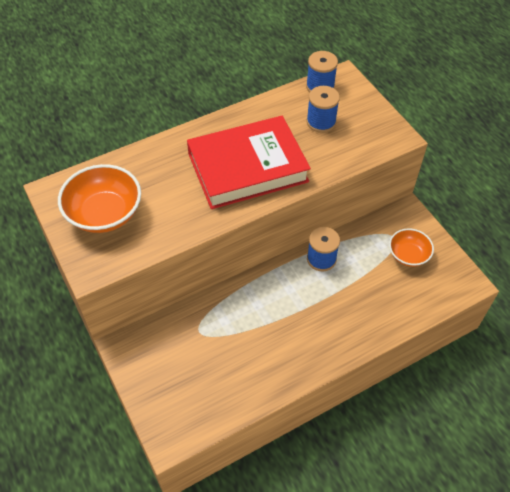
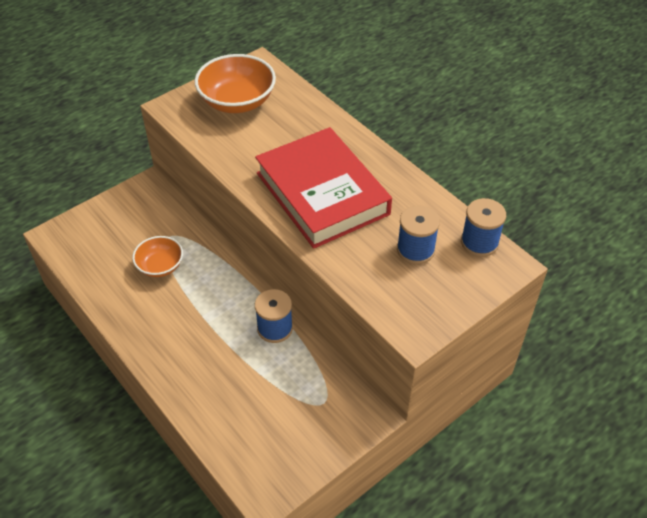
camera: 80 degrees right, 5 degrees down
orange bowl [389,228,434,267] -> orange bowl moved to [132,236,183,277]

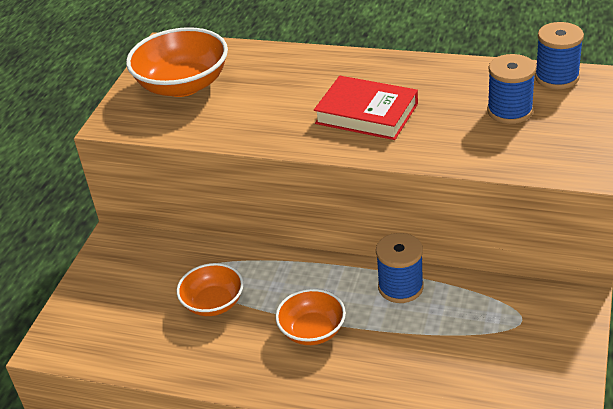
camera: 30 degrees left, 10 degrees down
red book [255,127,392,249] -> red book [314,76,418,140], size x0.60
none -> orange bowl [275,289,346,345]

